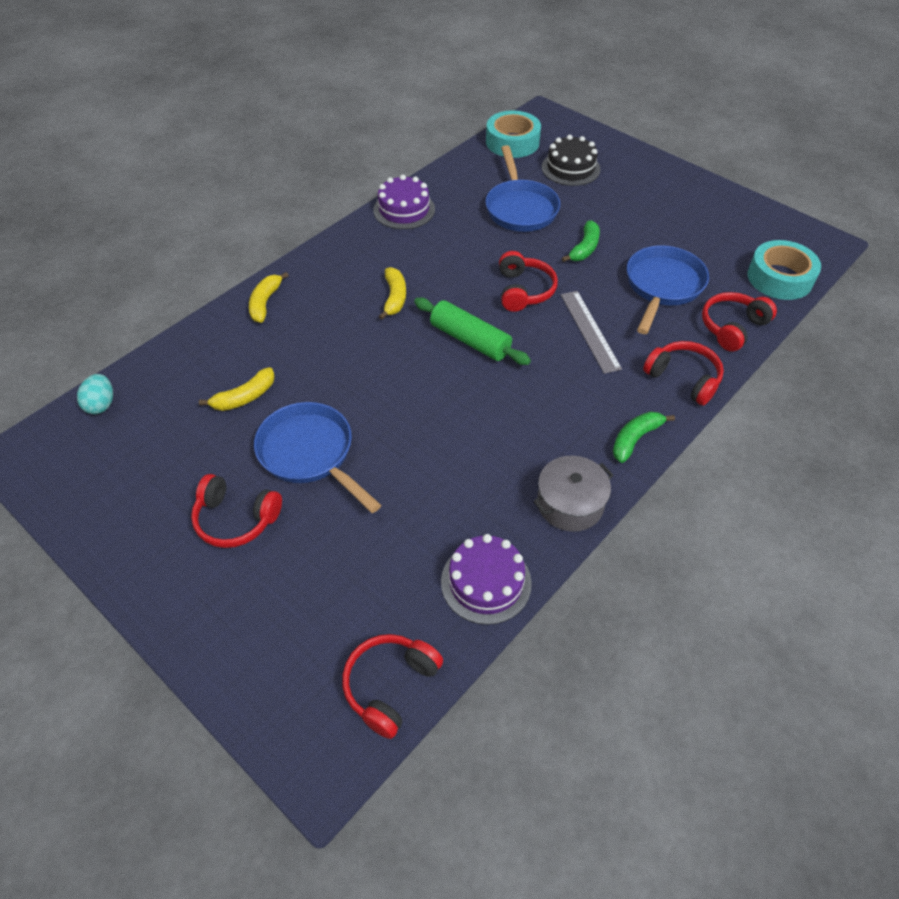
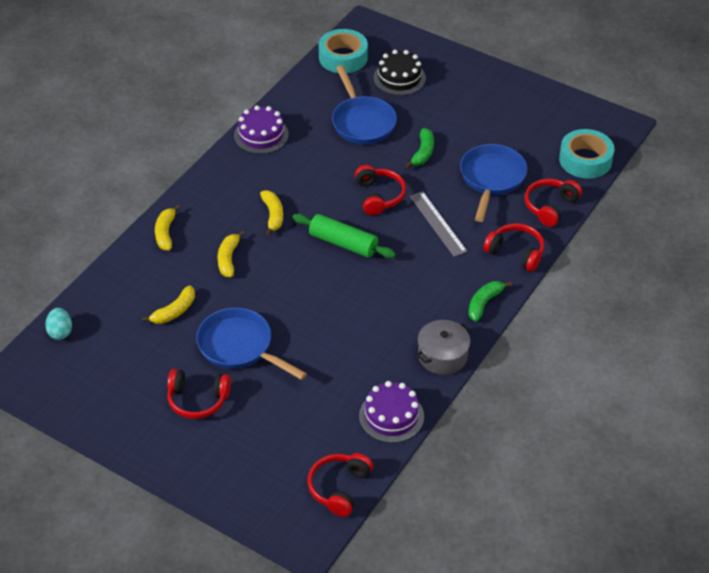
camera: 10 degrees left, 5 degrees down
none -> yellow banana [218,231,245,277]

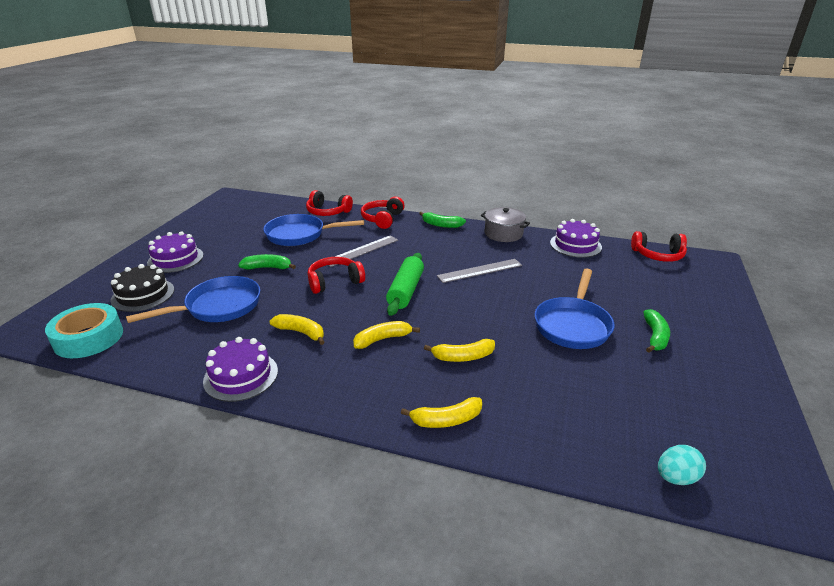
camera: 105 degrees left, 15 degrees down
yellow banana [142,285,195,324] -> yellow banana moved to [270,314,325,345]
red headphones [167,369,231,419] -> green banana [643,309,670,353]
turquoise tape [559,129,615,179] -> none
none -> purple cake [147,231,203,273]
none -> grey ruler [437,259,522,283]

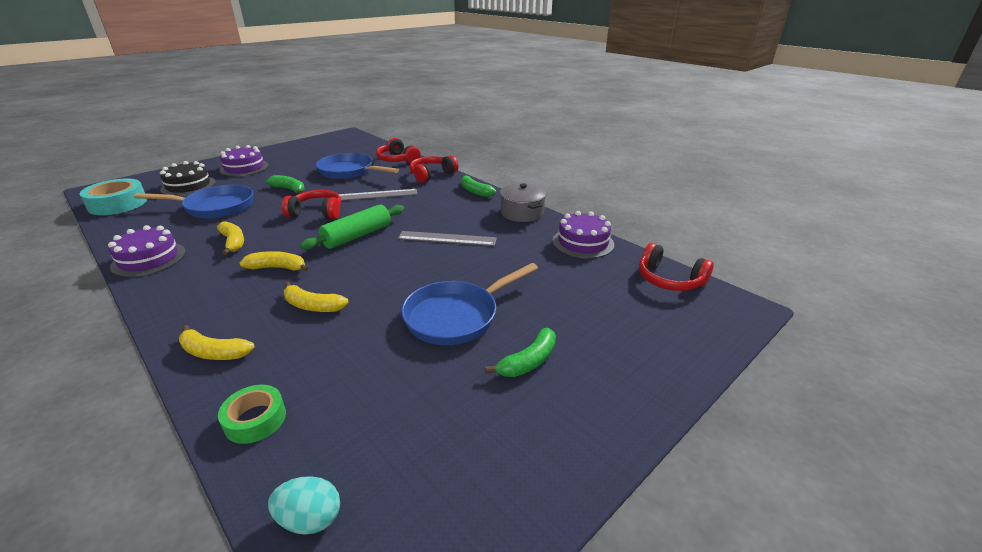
camera: 30 degrees right, 0 degrees up
none -> green tape [218,385,286,444]

